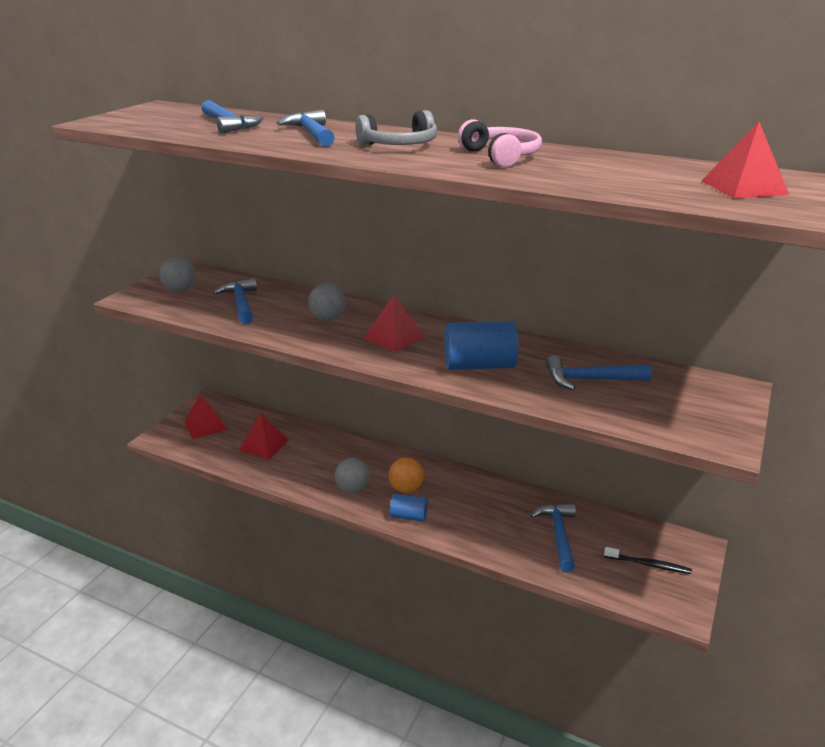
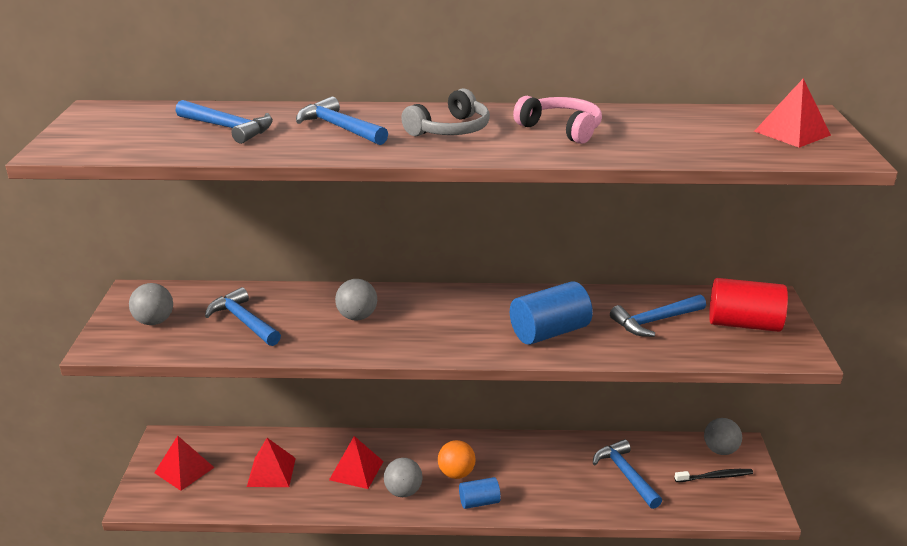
camera: 25 degrees left, 0 degrees up
red pyramid [364,295,425,352] -> red pyramid moved to [329,436,384,489]
none -> grey ball [704,418,742,455]
none -> red cylinder [709,278,788,332]

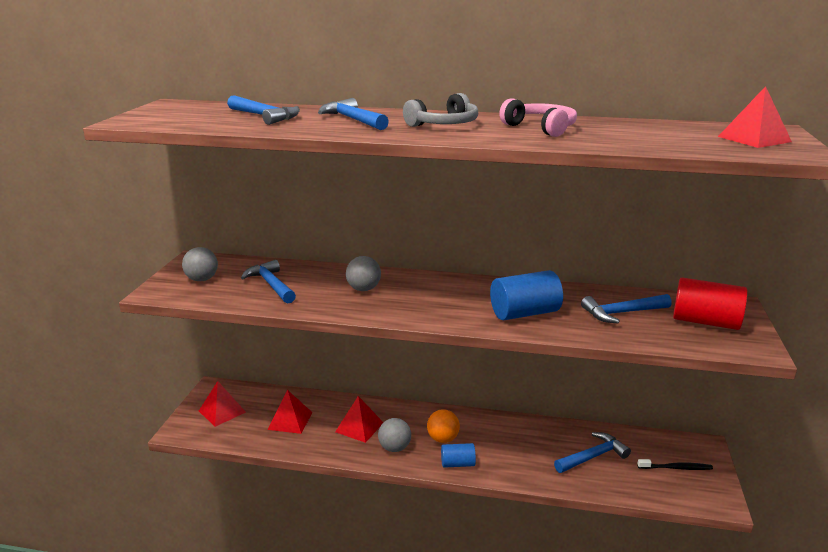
camera: 10 degrees right, 5 degrees down
blue hammer [593,439,662,509] -> blue hammer turned 75 degrees clockwise [554,432,631,473]
grey ball [704,418,742,455] -> none

